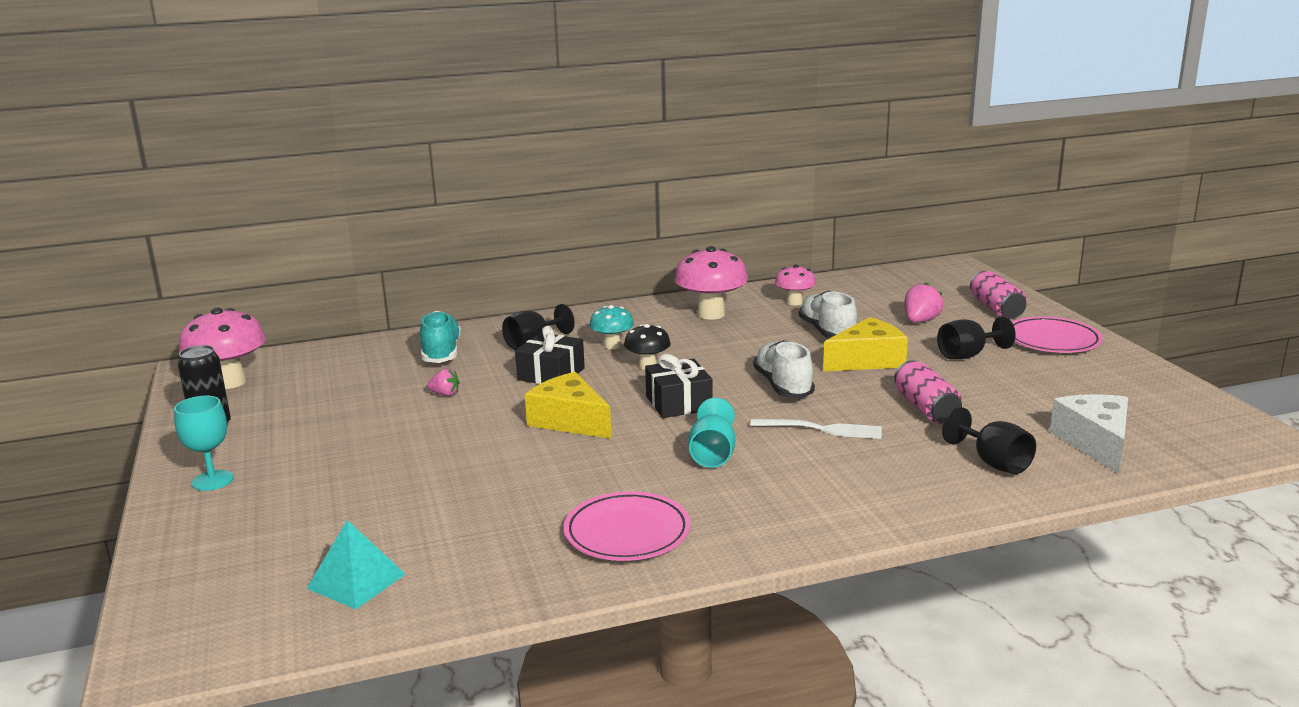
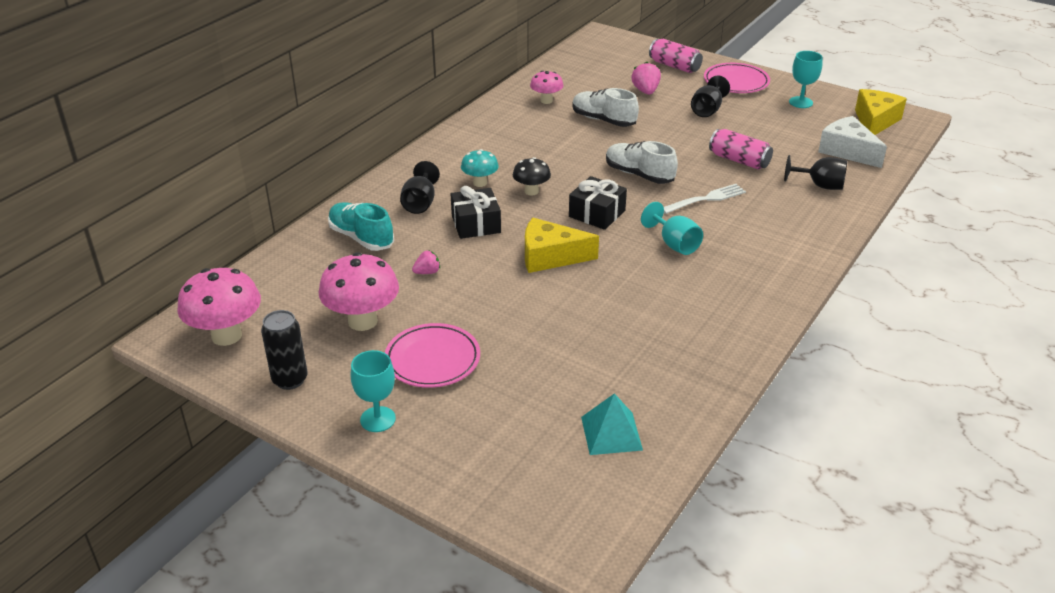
camera: 40 degrees left, 15 degrees up
pink plate [564,491,691,561] -> pink plate moved to [385,323,480,388]
pink mushroom [674,246,748,320] -> pink mushroom moved to [319,252,399,331]
yellow cheese [823,317,908,371] -> yellow cheese moved to [855,89,907,135]
none -> turquoise goblet [789,51,823,108]

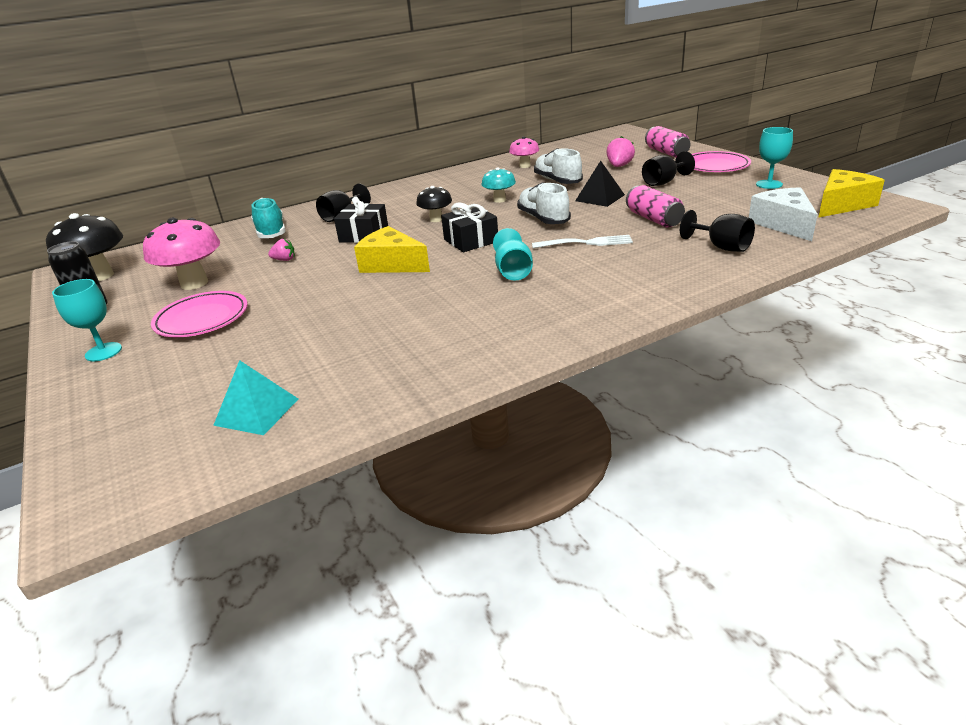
camera: 30 degrees right, 5 degrees down
pink mushroom [177,268,261,346] -> black mushroom [46,213,123,281]
turquoise mushroom [461,149,499,187] -> turquoise mushroom moved to [481,167,516,203]
none -> black pyramid [575,161,625,207]

